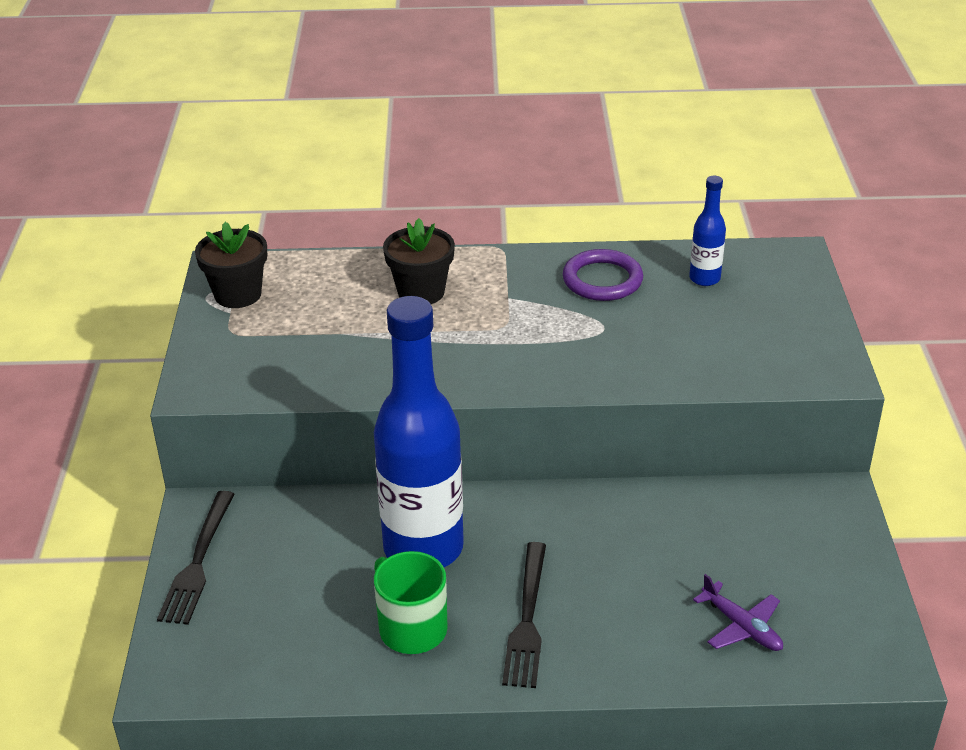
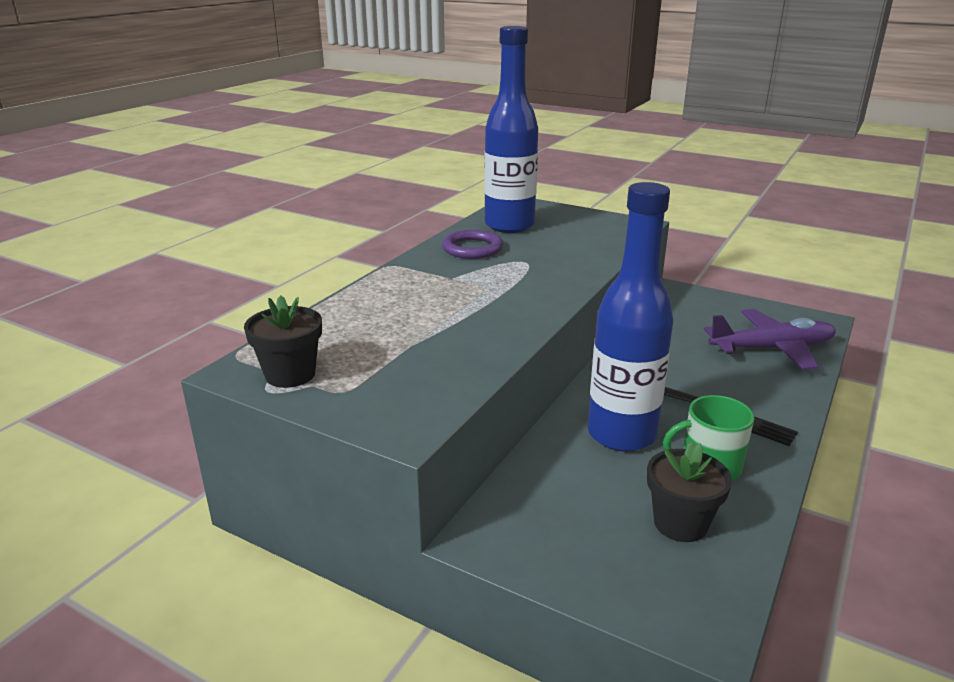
camera: 60 degrees left, 10 degrees down
black fork [157,491,234,625] -> none
black flower pot [383,218,455,304] -> black flower pot moved to [647,441,732,542]
blue bottle [689,176,726,286] -> blue bottle [484,26,538,233], size x2.28
purple plane [693,574,783,651] -> purple plane [704,309,836,370], size x1.92

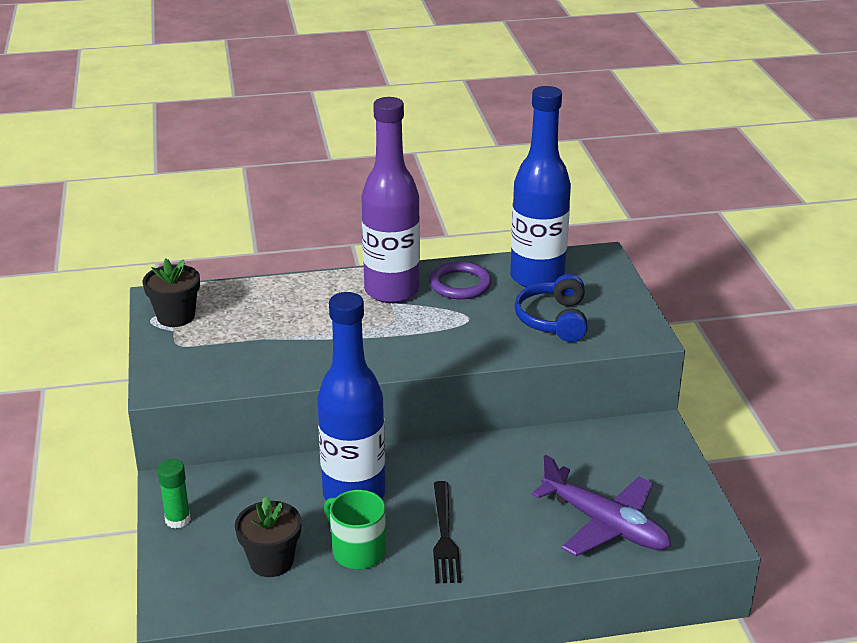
camera: 50 degrees right, 5 degrees up
none -> green glue stick [157,459,191,528]
none -> purple bottle [361,97,420,303]
none -> blue headphones [514,274,588,342]

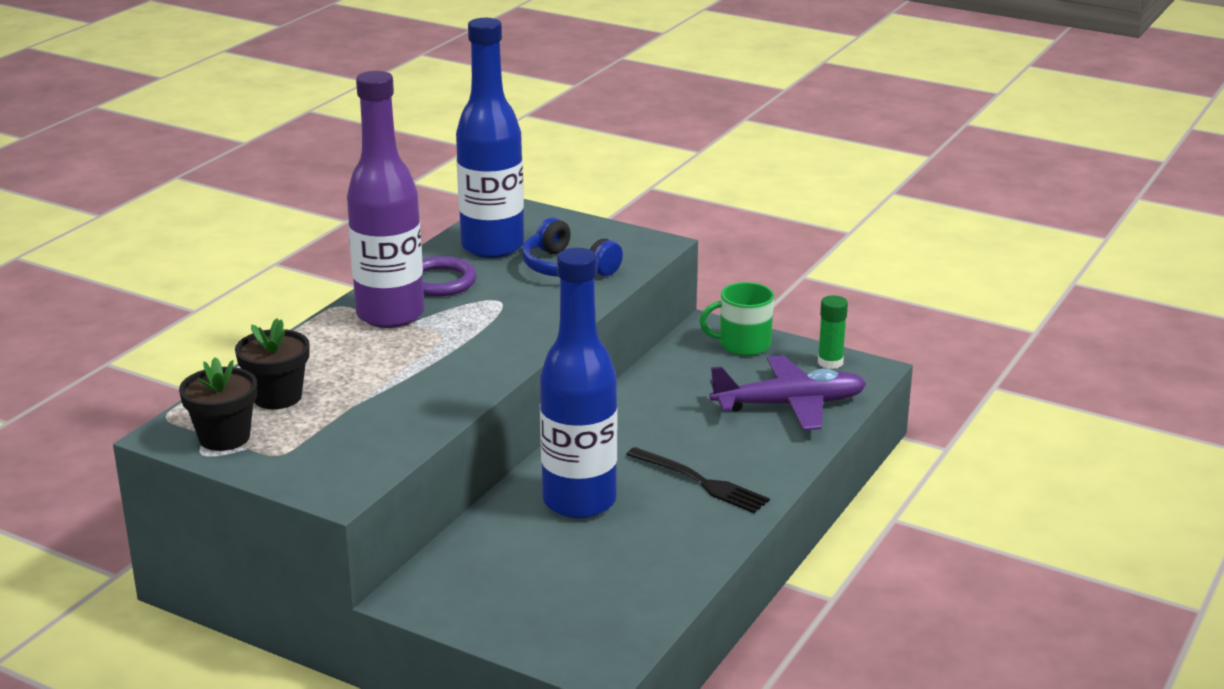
camera: 50 degrees left, 5 degrees down
green glue stick [157,459,191,528] -> green glue stick moved to [818,295,848,369]
black flower pot [235,496,301,577] -> black flower pot moved to [235,318,310,409]
green mug [324,490,386,569] -> green mug moved to [699,282,774,356]

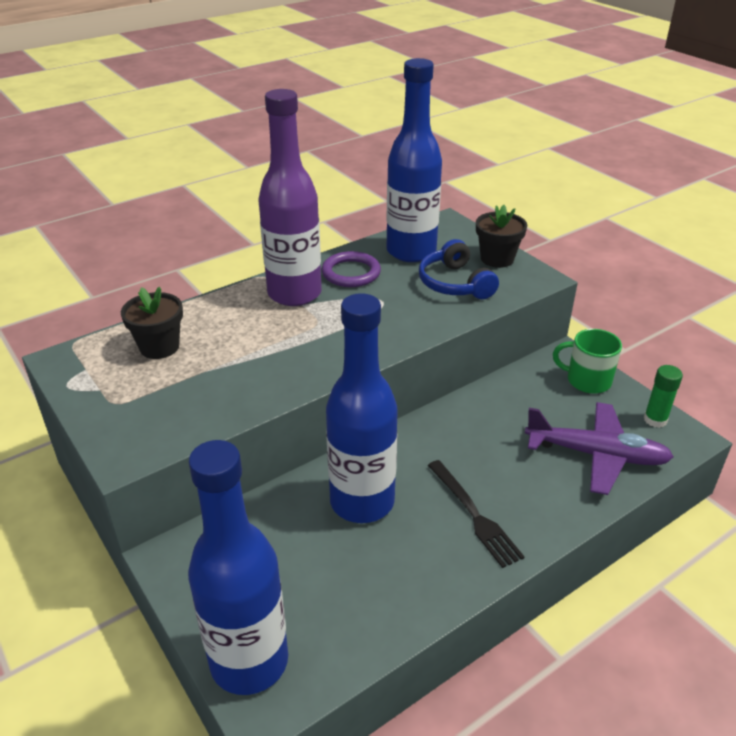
camera: 25 degrees right, 10 degrees up
black flower pot [179,357,257,451] -> black flower pot moved to [476,205,527,268]
none -> blue bottle [188,440,288,695]

